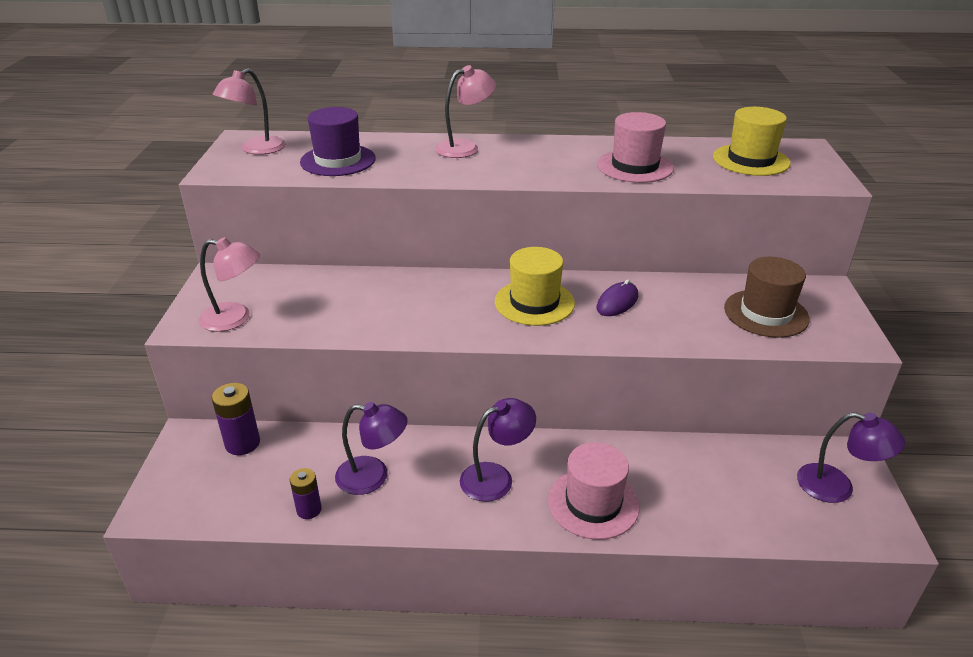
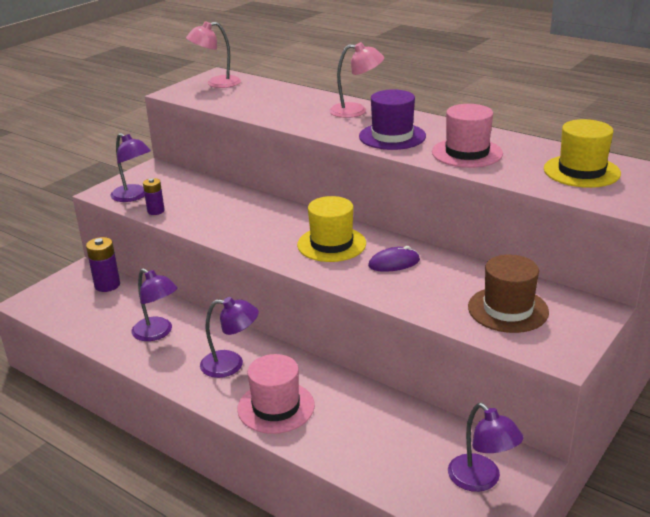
camera: 35 degrees right, 5 degrees down
pink lamp [199,237,260,332] -> purple lamp [111,133,151,202]
purple battery [290,468,321,519] -> purple battery moved to [143,178,165,215]
purple hat [300,107,376,176] -> purple hat moved to [359,89,426,150]

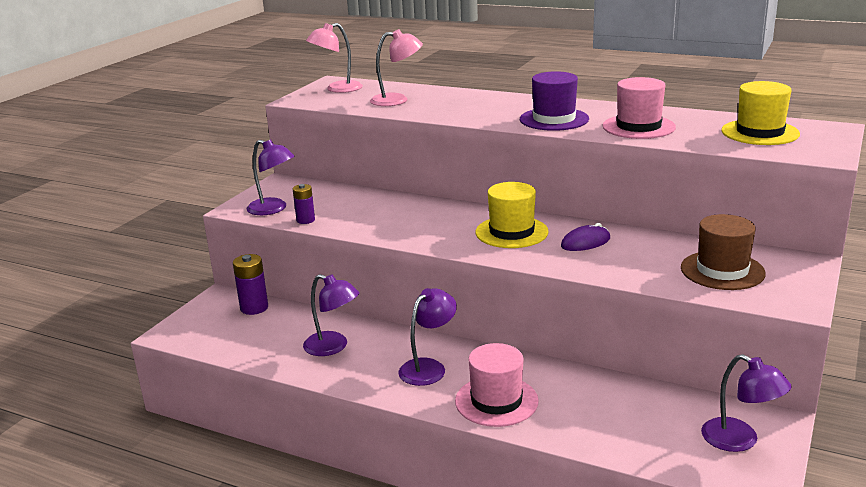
camera: 10 degrees left, 5 degrees down
purple lamp [200,297,259,378] -> purple lamp turned 45 degrees counterclockwise [398,288,457,386]
pink lamp [329,42,384,118] -> pink lamp moved to [370,29,423,106]

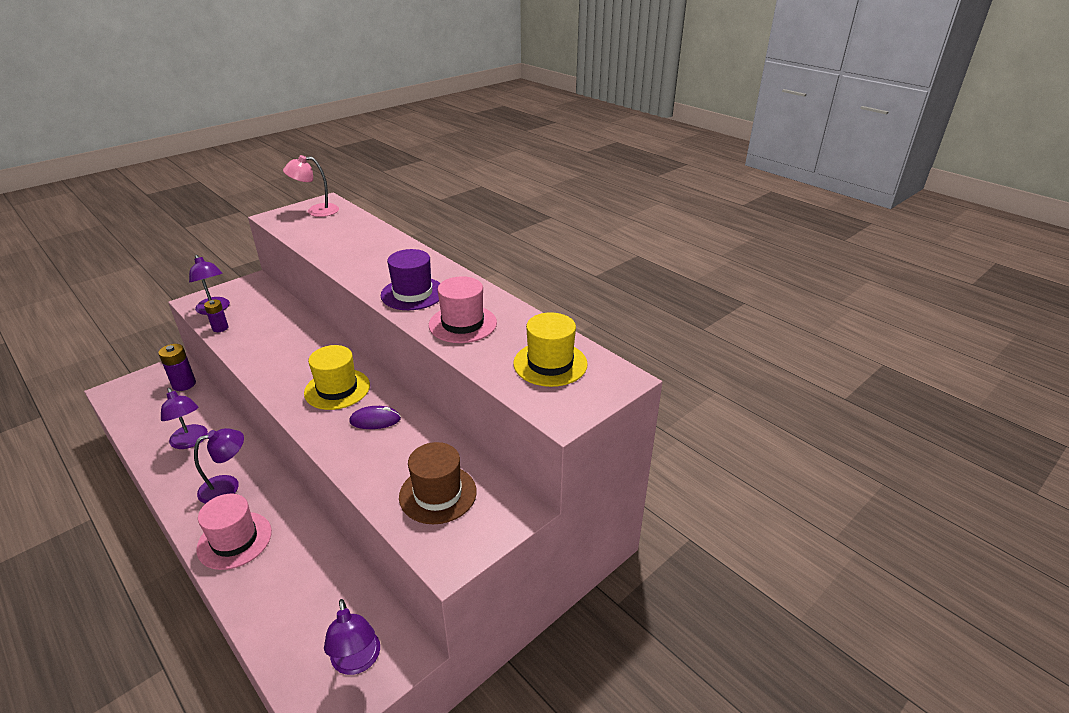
camera: 20 degrees right, 10 degrees up
pink lamp [370,29,423,106] -> none

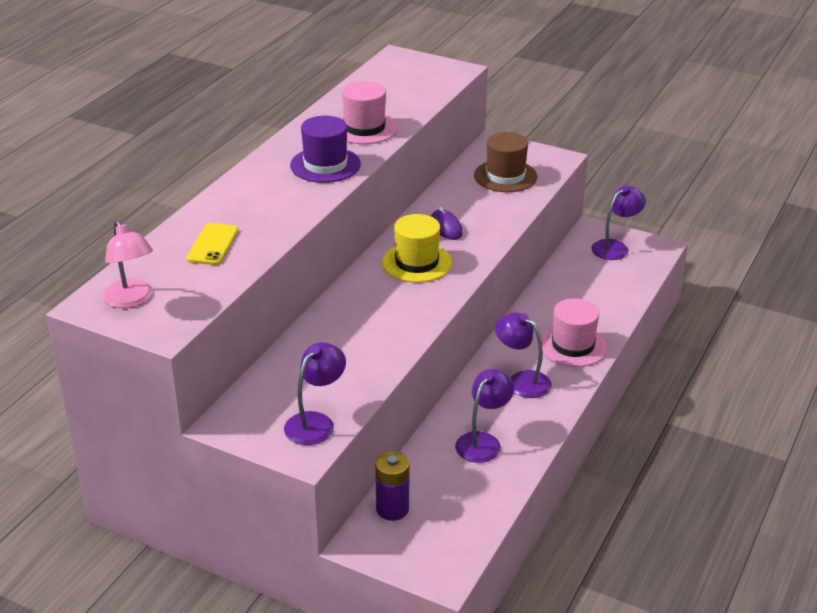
camera: 110 degrees left, 0 degrees up
purple battery [204,300,229,332] -> none
yellow hat [513,312,588,387] -> none
none -> yellow phone [186,223,239,265]

